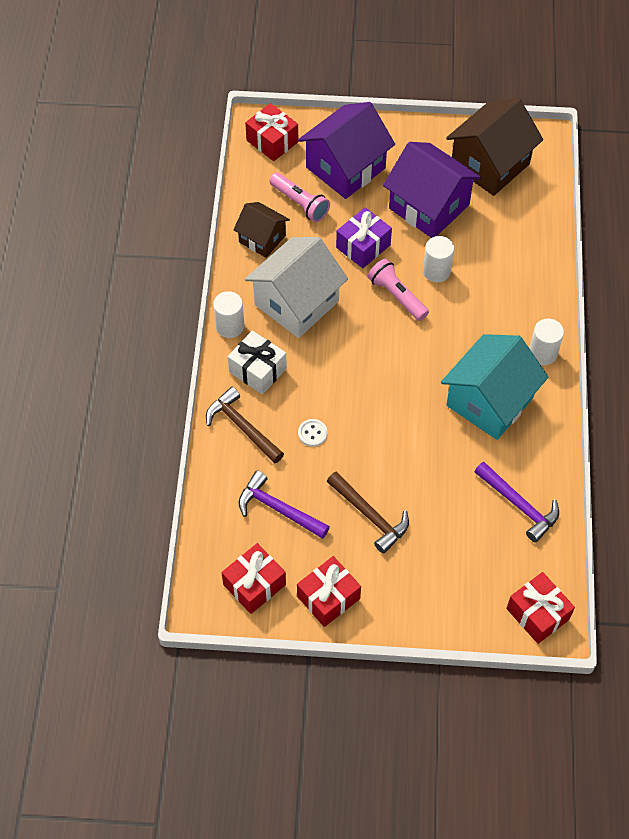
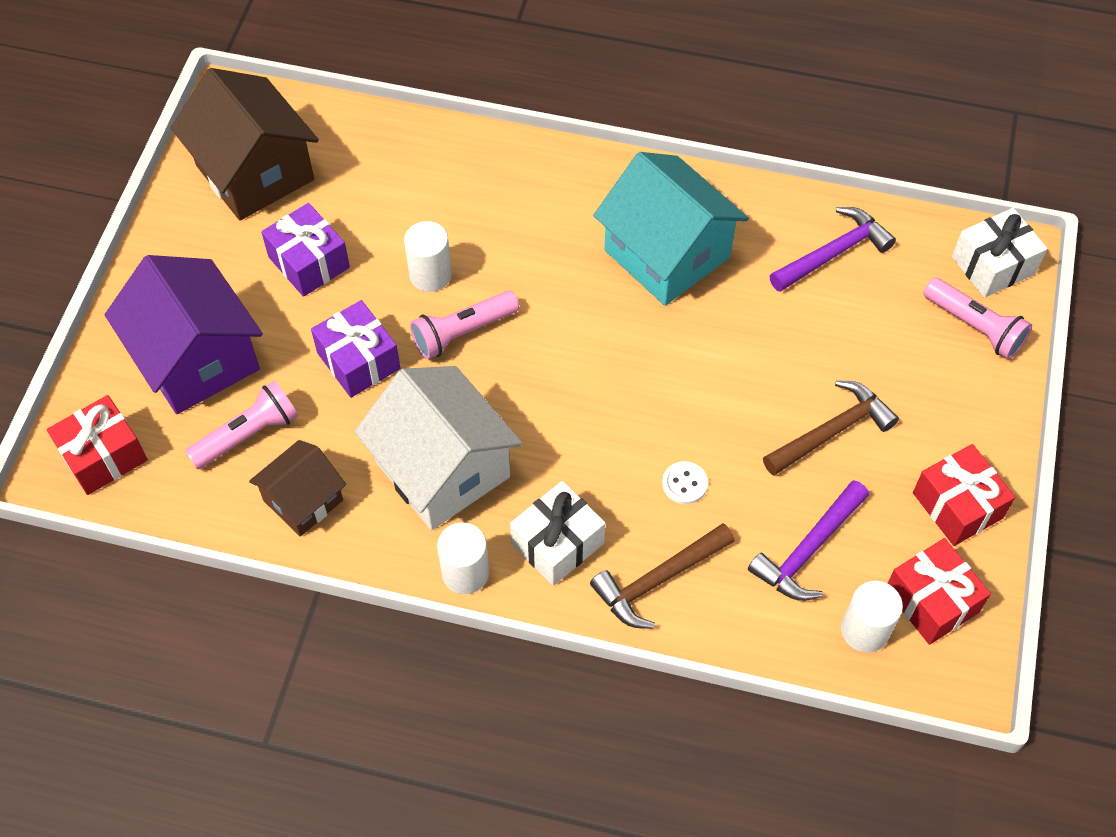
camera: 80 degrees left, 0 degrees up
purple house [383,142,481,238] -> purple gift [261,203,350,297]
red gift [506,572,575,644] -> white gift [952,208,1047,298]
white cylinder [529,319,564,365] -> white cylinder moved to [841,581,903,652]
none -> pink flashlight [923,278,1032,359]

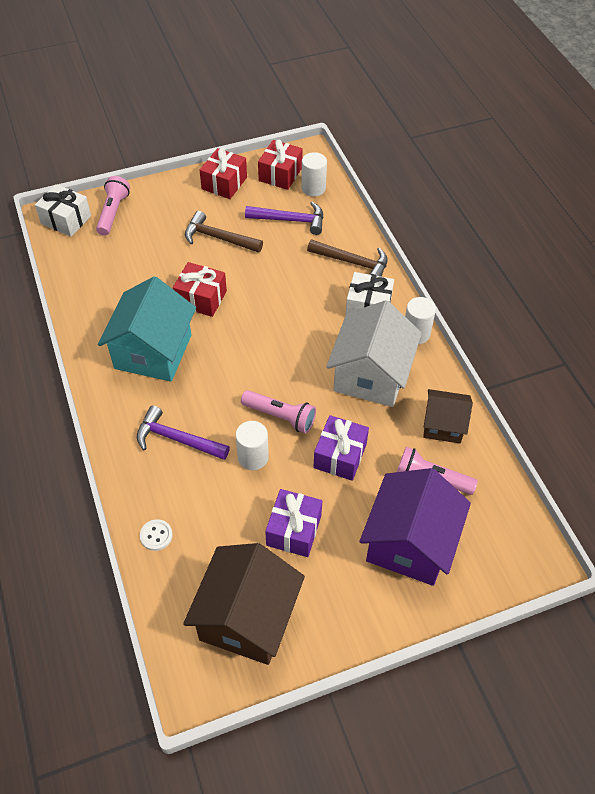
camera: 125 degrees left, 5 degrees down
red gift [47,395,148,495] -> red gift moved to [173,262,227,317]
white button [662,461,708,504] -> white button moved to [140,519,173,551]
purple hammer [770,207,896,292] -> purple hammer moved to [137,405,230,460]

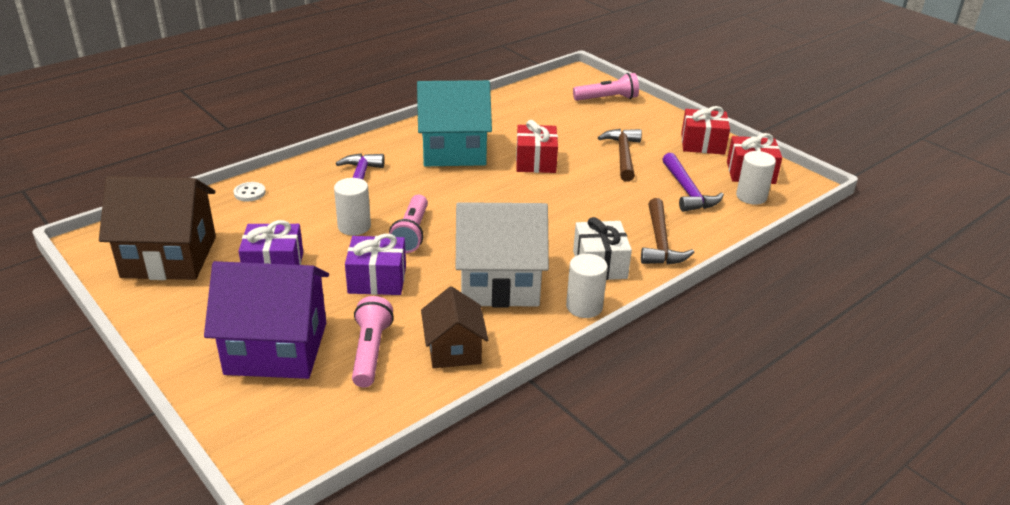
camera: 70 degrees right, 20 degrees down
white gift [35,184,91,237] -> none

